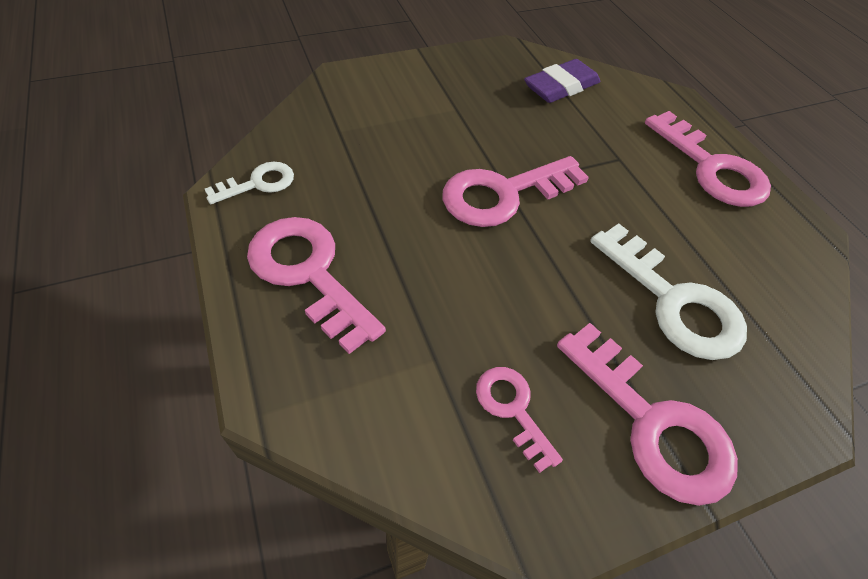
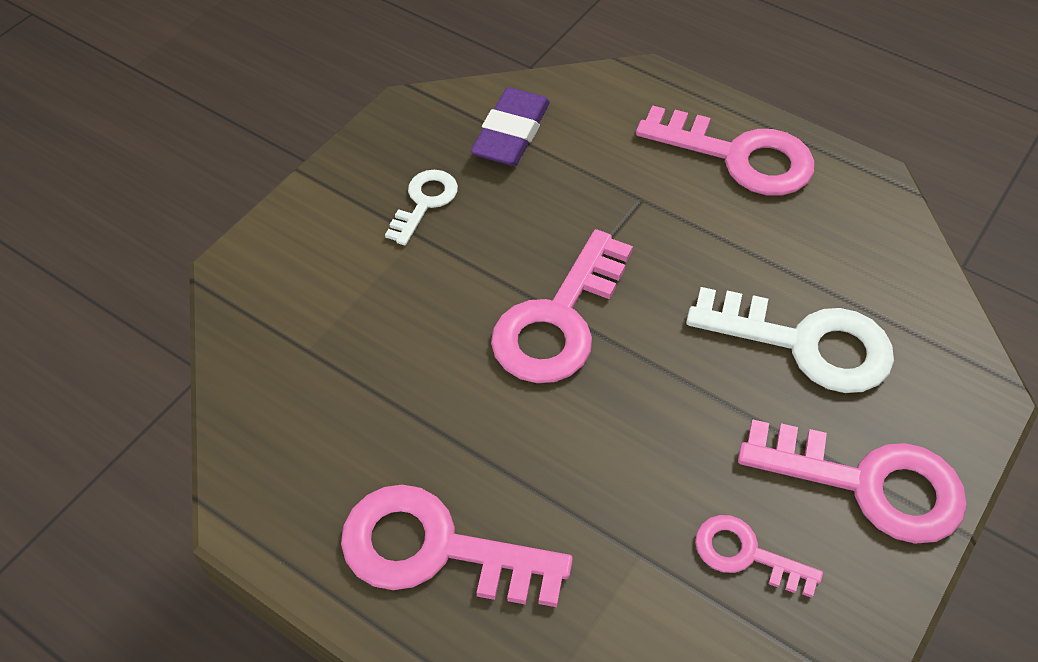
camera: 30 degrees left, 0 degrees up
white key [205,162,294,204] -> white key moved to [385,170,458,246]

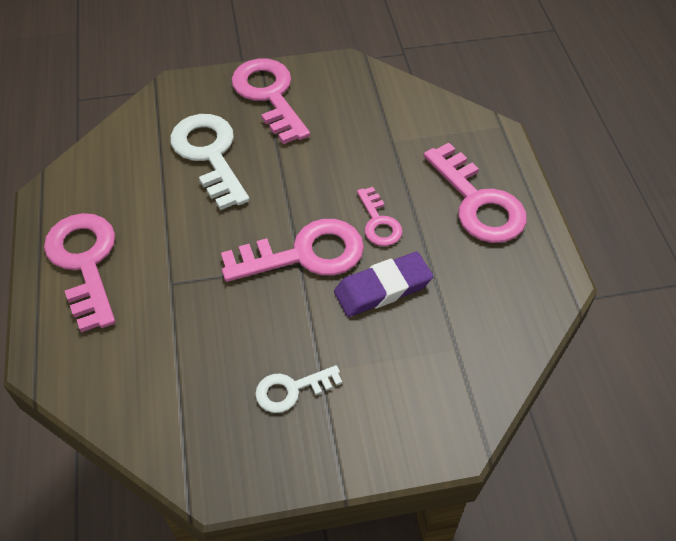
camera: 135 degrees left, 0 degrees up
purple eraser [471,87,550,166] -> purple eraser moved to [334,252,433,317]
pink key [695,515,823,598] -> pink key moved to [357,187,402,246]

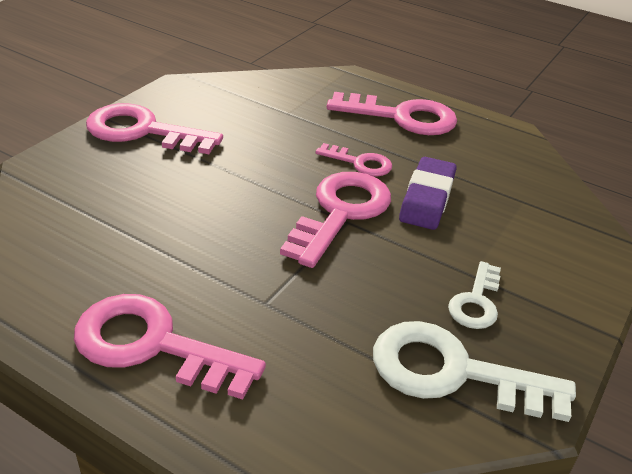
camera: 50 degrees left, 15 degrees down
white key [170,114,250,210] -> white key moved to [373,321,576,422]

